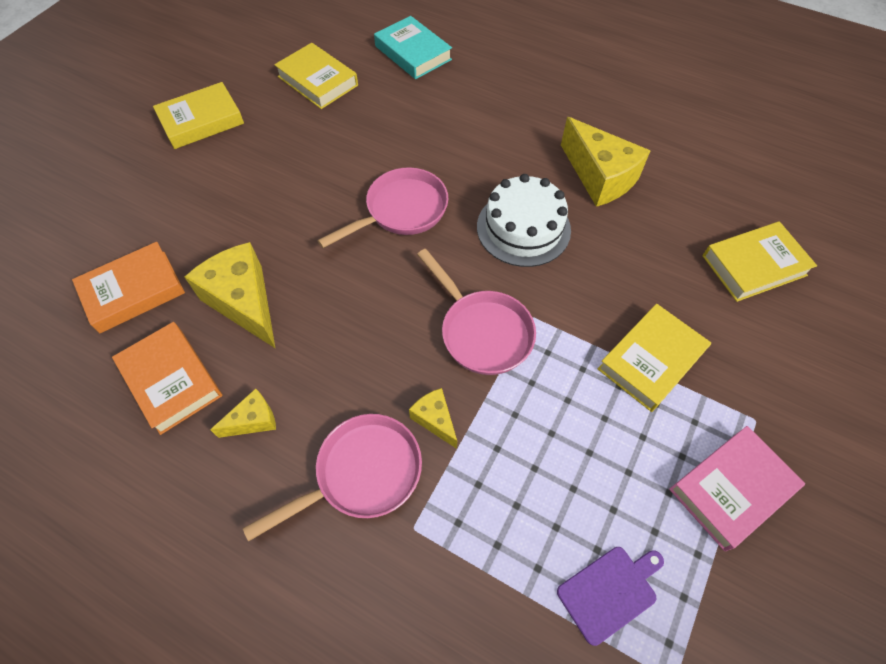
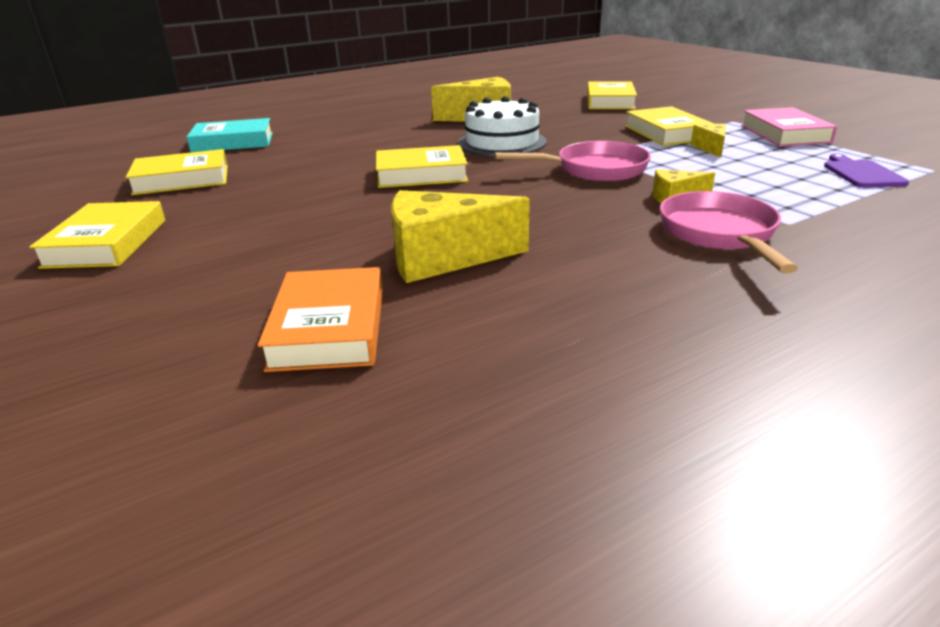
camera: 60 degrees left, 30 degrees down
orange book [112,322,222,435] -> none
yellow cheese [210,388,276,438] -> yellow cheese moved to [690,124,726,158]
pink pan [317,167,448,248] -> yellow book [376,145,468,188]

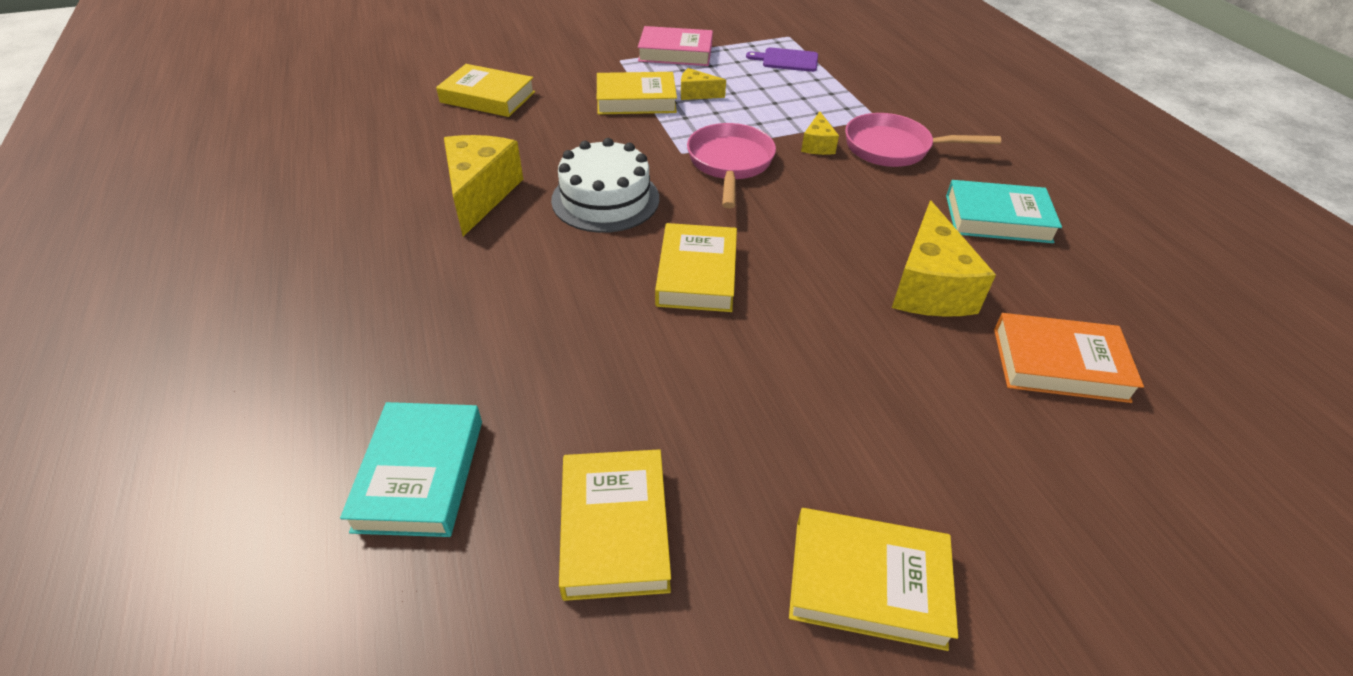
camera: 80 degrees left, 15 degrees up
none -> turquoise book [946,180,1062,243]

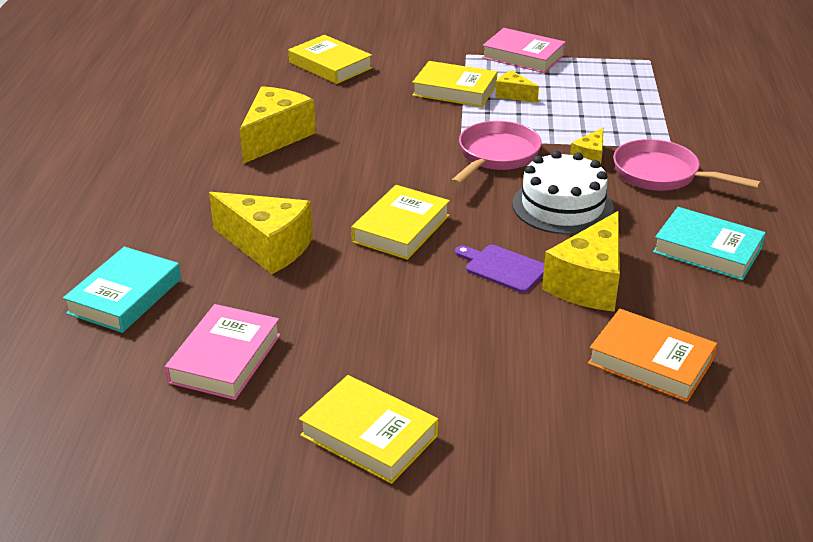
camera: 25 degrees right, 10 degrees down
white cake [551,138,659,233] -> white cake moved to [512,151,614,234]
yellow book [559,449,671,601] -> pink book [165,304,281,400]
purple cutting board [746,48,818,72] -> purple cutting board moved to [455,245,544,293]
none -> yellow cheese [209,192,313,274]

